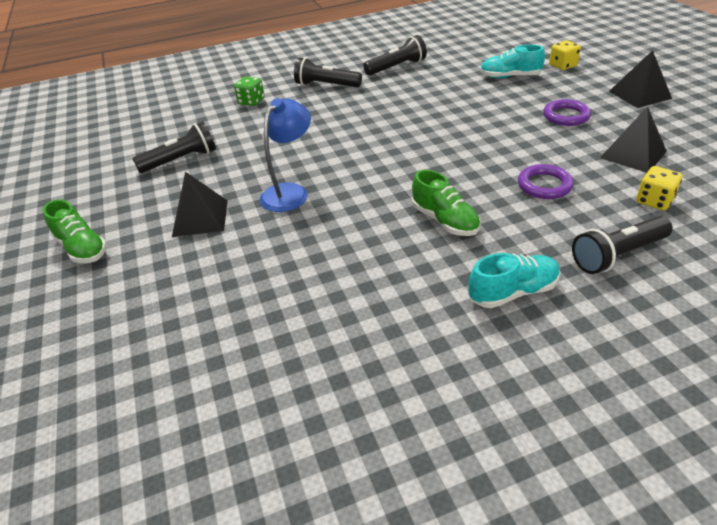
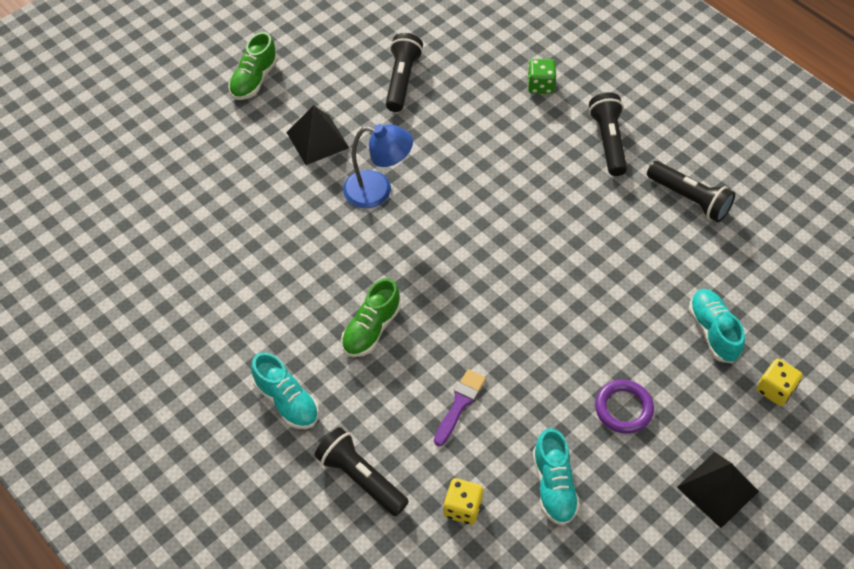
camera: 65 degrees right, 15 degrees up
black flashlight [132,121,216,173] -> black flashlight turned 120 degrees counterclockwise [386,33,423,112]
purple ring [518,164,574,199] -> purple brush [434,369,486,446]
black pyramid [600,106,667,173] -> turquoise shoe [533,428,580,526]

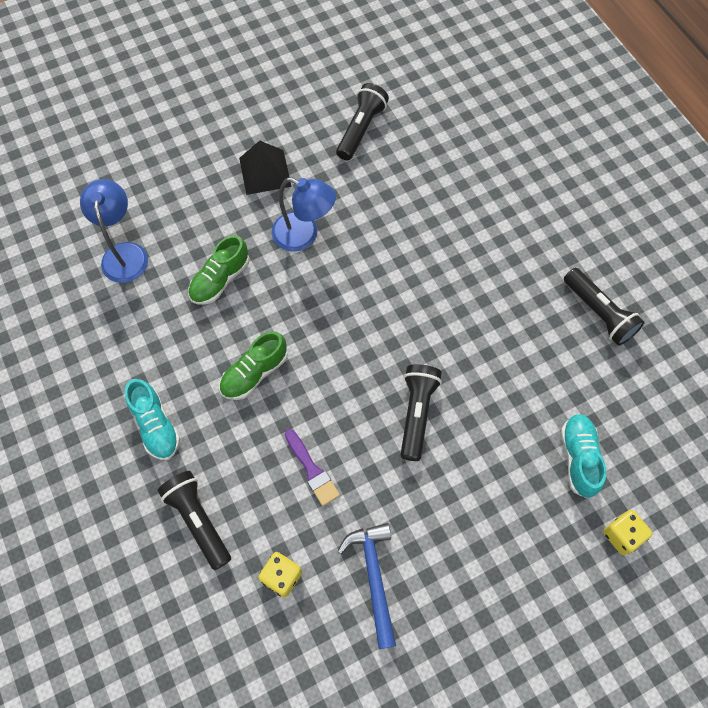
camera: 15 degrees right, 10 degrees up
green shoe [229,32,278,100] -> green shoe moved to [188,235,249,305]
purple brush [434,369,486,446] -> purple brush turned 105 degrees clockwise [285,429,340,506]
green dice [527,59,556,94] -> none
turquoise shoe [533,428,580,526] -> blue hammer [338,523,396,649]
black flashlight [589,92,627,176] -> black flashlight moved to [401,364,442,461]
purple ring [595,380,654,434] -> none
black pyramid [677,452,759,528] -> none
none -> blue lamp [80,179,148,283]

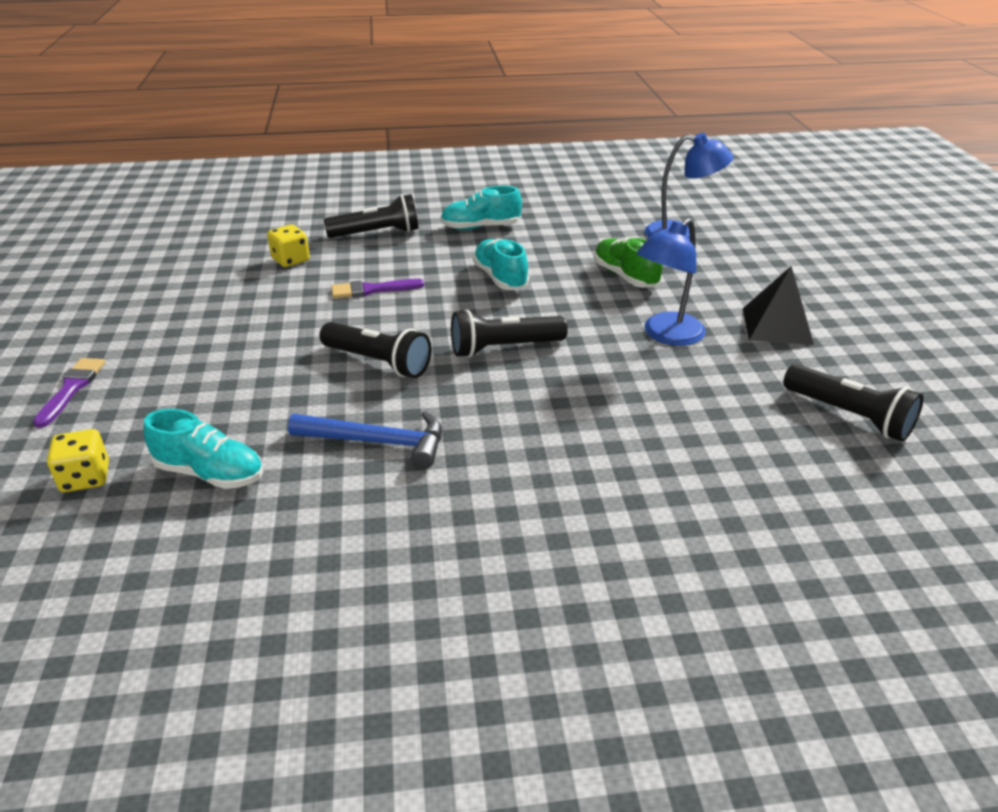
camera: 110 degrees right, 30 degrees down
green shoe [219,331,288,400] -> turquoise shoe [473,239,529,290]
blue hammer [338,523,396,649] -> blue hammer moved to [288,411,442,468]
black flashlight [564,268,645,346] -> black flashlight moved to [451,309,568,358]
none -> purple brush [33,358,105,428]

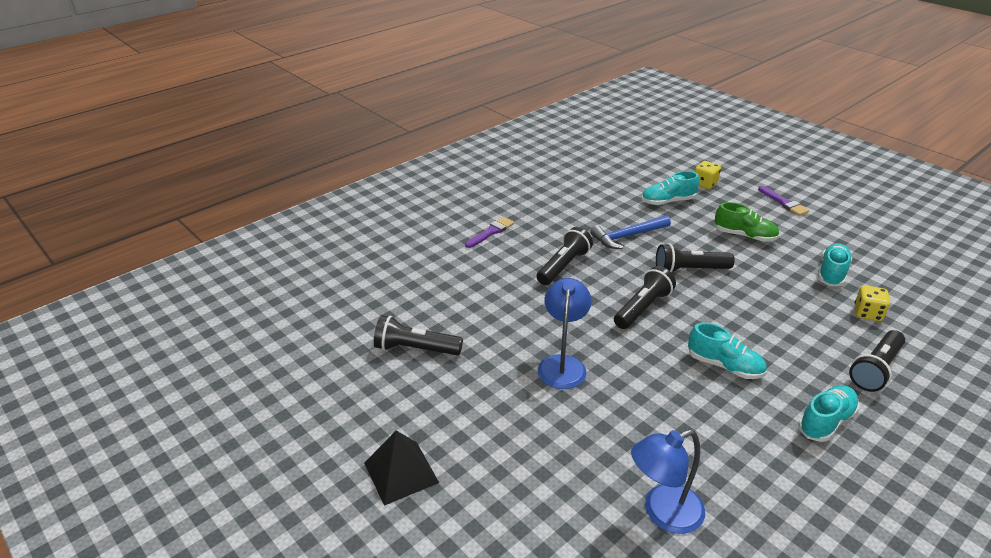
camera: 145 degrees right, 0 degrees up
purple brush [331,279,424,299] -> purple brush moved to [465,217,514,248]
green shoe [594,237,663,288] -> green shoe moved to [714,202,779,242]
black pyramid [743,266,814,345] -> black pyramid moved to [364,431,439,506]
none -> black flashlight [537,227,593,285]
none -> turquoise shoe [818,243,852,286]

